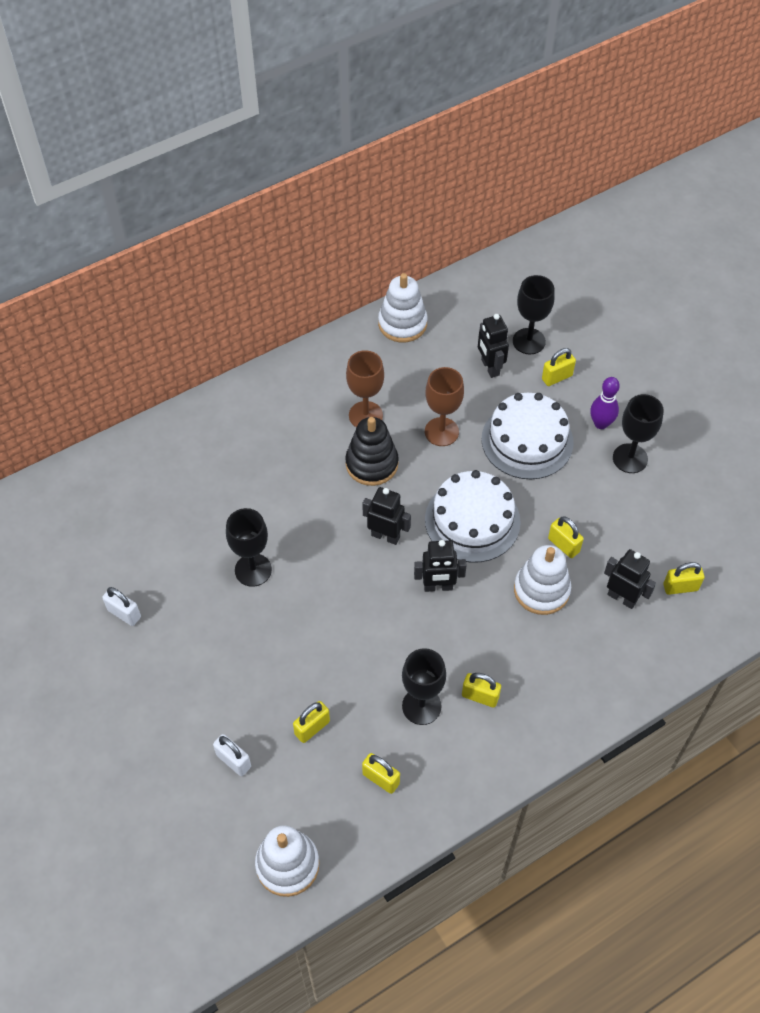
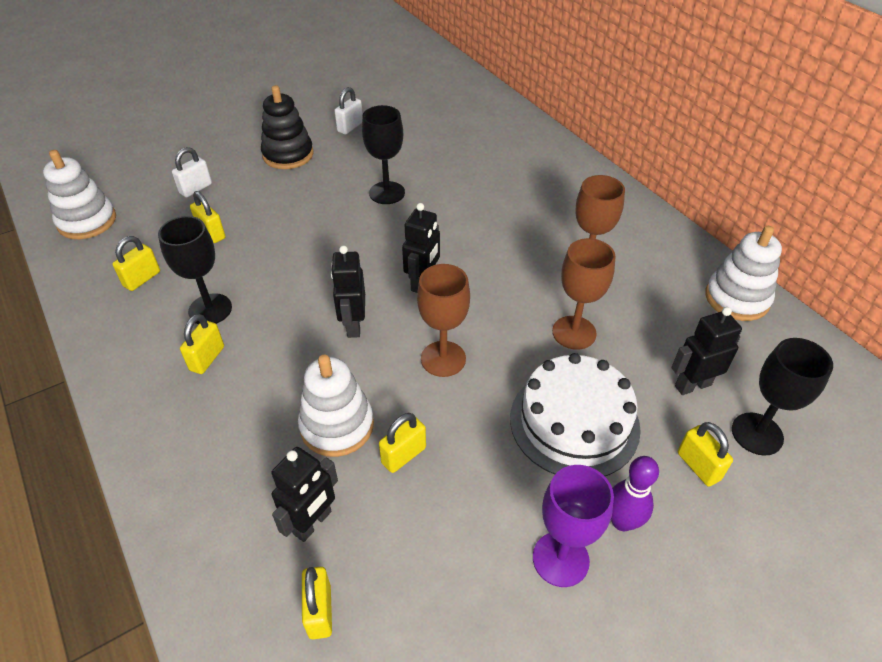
camera: 90 degrees right, 10 degrees down
black stacking toy [345,417,399,486] -> black stacking toy moved to [261,85,313,169]
white cake [425,470,521,563] -> brown goblet [417,264,470,377]
black goblet [613,394,664,473] -> purple goblet [533,465,614,587]

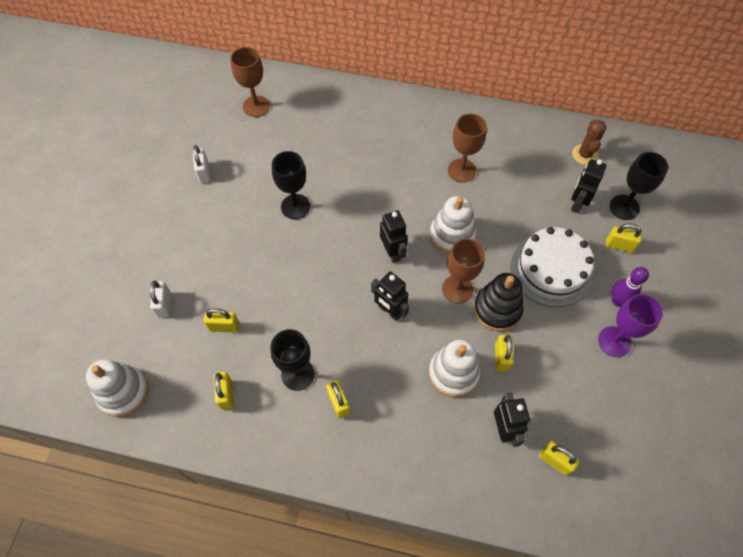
camera: 45 degrees left, 15 degrees up
black stacking toy [261,85,313,169] -> black stacking toy moved to [474,273,524,331]
brown goblet [552,238,615,350] -> brown goblet moved to [231,47,270,117]
white stacking toy [705,226,782,321] -> white stacking toy moved to [430,196,476,254]
none -> brown cactus [572,120,606,165]

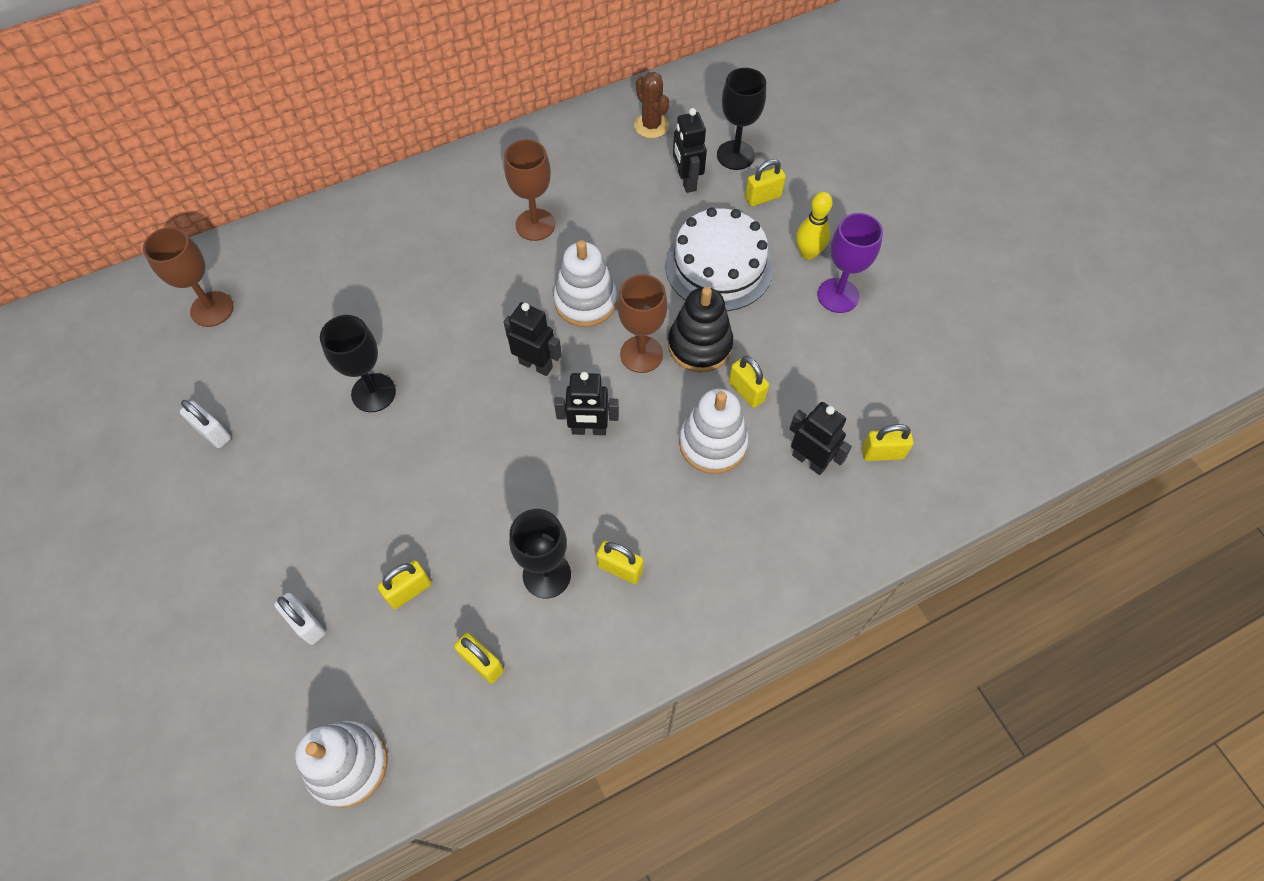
camera: 40 degrees left, 0 degrees up
purple bowling pin [611,267,649,307] -> yellow bowling pin [796,192,833,260]

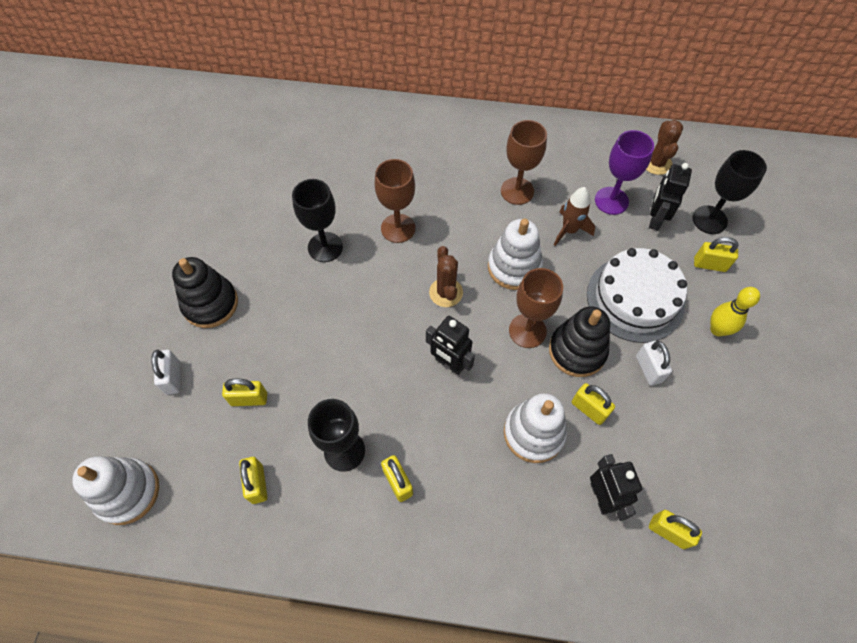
camera: 35 degrees right, 0 degrees up
brown goblet [143,227,234,327] -> brown goblet moved to [375,159,415,243]
white padlock [180,400,231,448] -> white padlock moved to [636,341,672,386]
black robot [504,302,562,376] -> brown cactus [429,246,463,307]
yellow padlock [729,356,769,408] -> yellow padlock turned 45 degrees counterclockwise [572,383,615,425]
purple goblet [817,213,883,313] -> purple goblet moved to [595,130,654,215]
none -> black stacking toy [172,257,238,328]
none -> brown rocket [554,187,595,246]

